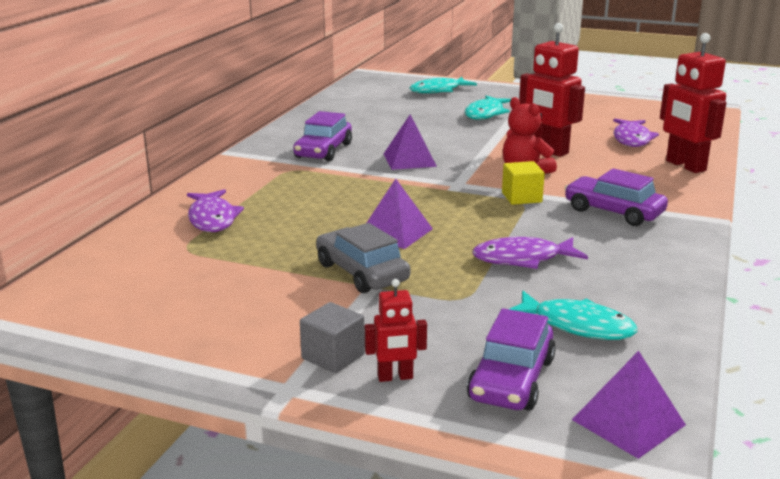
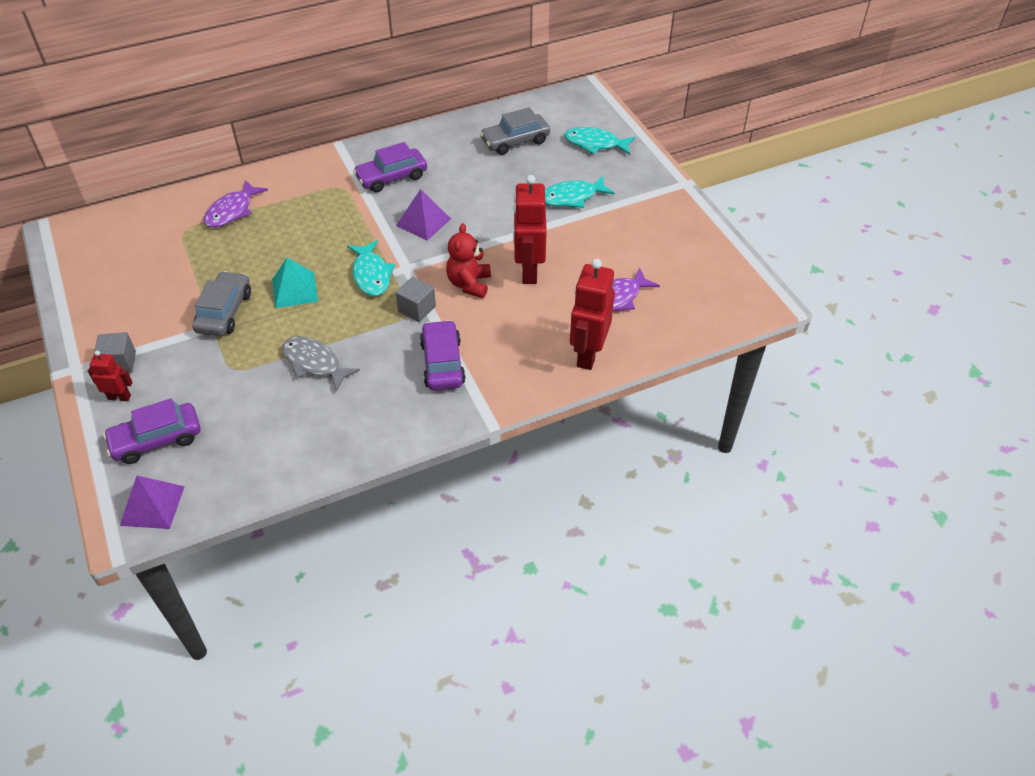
camera: 45 degrees right, 25 degrees up
red robot [365,279,427,382] -> red robot turned 150 degrees clockwise [88,351,133,401]
purple pyramid [367,179,433,249] -> turquoise pyramid [272,258,318,308]
purple fish [472,237,588,269] -> grey fish [282,336,360,392]
yellow cube [502,161,545,205] -> grey cube [396,277,436,322]
turquoise fish [509,291,637,340] -> turquoise fish moved to [347,240,395,296]
none -> grey car [480,107,550,155]

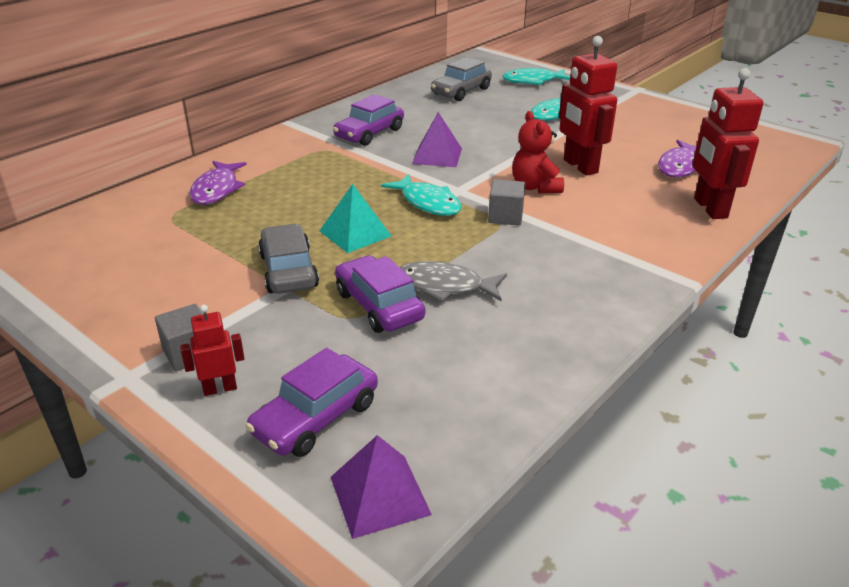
camera: 25 degrees left, 15 degrees down
purple car [420,320,466,390] -> purple car moved to [335,255,425,333]

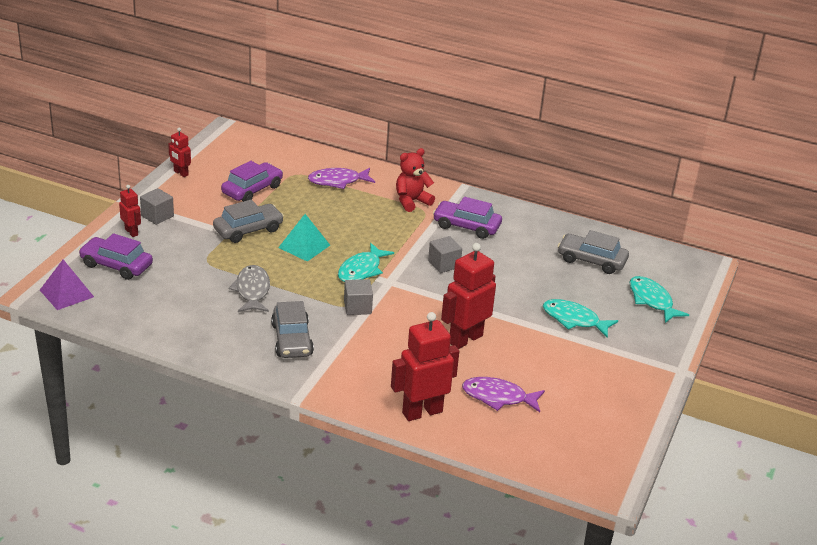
camera: 70 degrees right, 0 degrees up
purple car [335,255,425,333] -> purple car moved to [221,161,283,202]
purple pyramid [412,112,462,167] -> grey cube [428,236,462,273]
red teddy bear [512,111,564,193] -> red teddy bear moved to [396,148,435,212]
none -> red robot [168,128,191,177]
none -> grey car [271,301,314,358]

